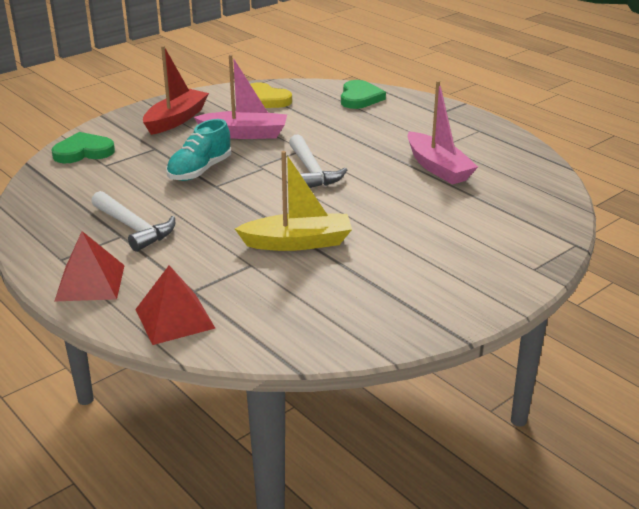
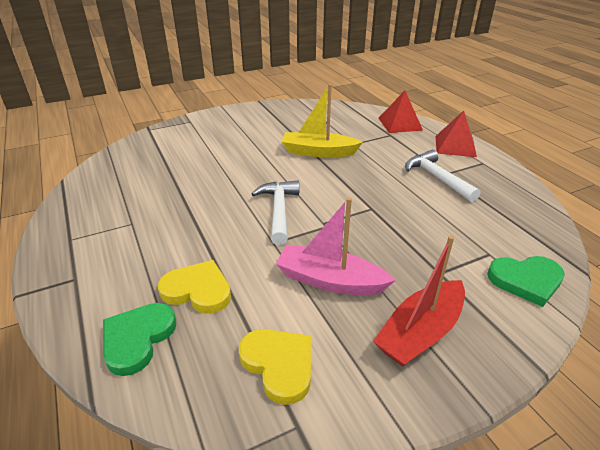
camera: 165 degrees left, 5 degrees up
turquoise shoe [166,119,231,181] -> none
pink boat [407,81,478,185] -> none
none -> yellow heart [158,260,231,314]

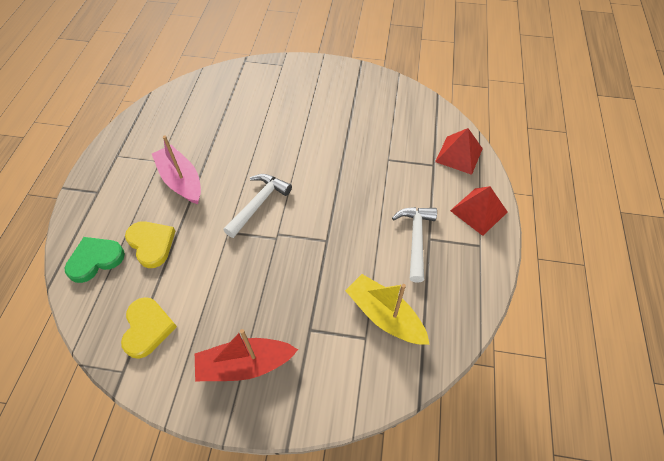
camera: 35 degrees right, 20 degrees up
pink boat [276,198,396,295] -> pink boat moved to [152,135,201,204]
yellow boat [282,84,363,157] -> yellow boat moved to [345,274,430,345]
green heart [487,256,565,307] -> none

